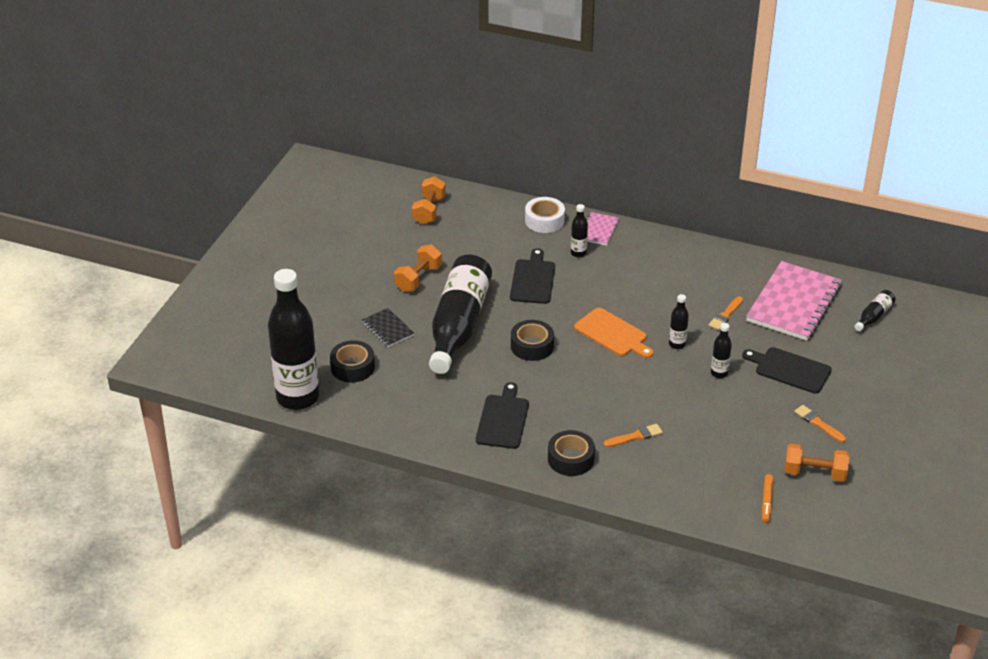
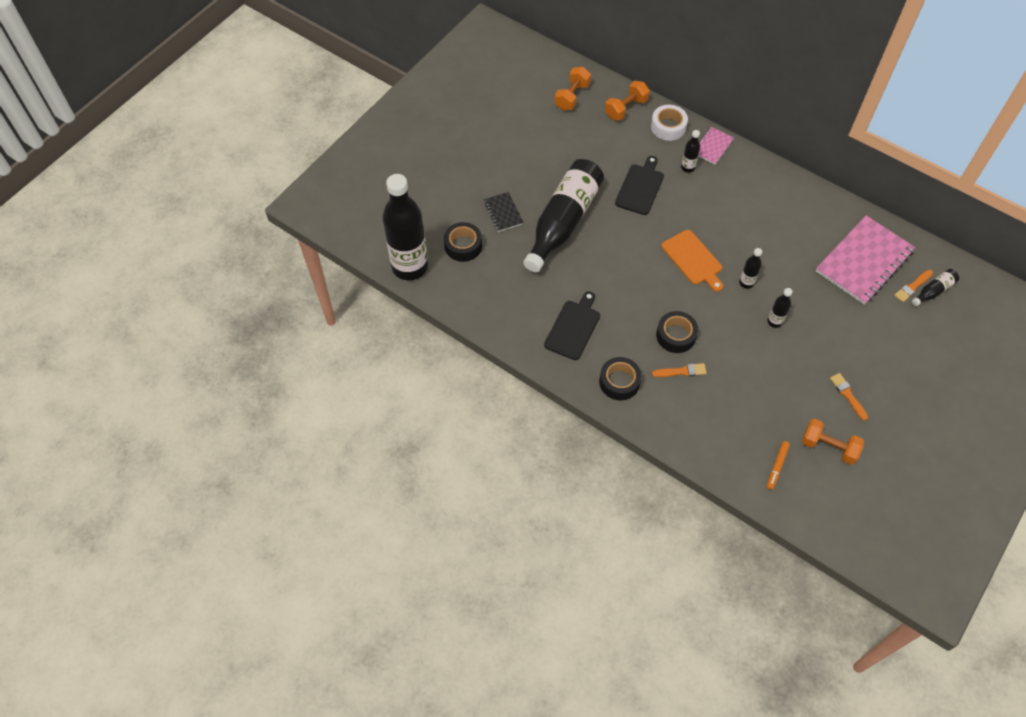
camera: 15 degrees right, 20 degrees up
orange dumbbell [394,244,442,292] -> orange dumbbell moved to [605,81,650,121]
black tape [511,320,554,361] -> black tape moved to [656,311,698,353]
orange brush [709,296,743,330] -> orange brush moved to [894,270,933,302]
black cutting board [742,347,832,394] -> none

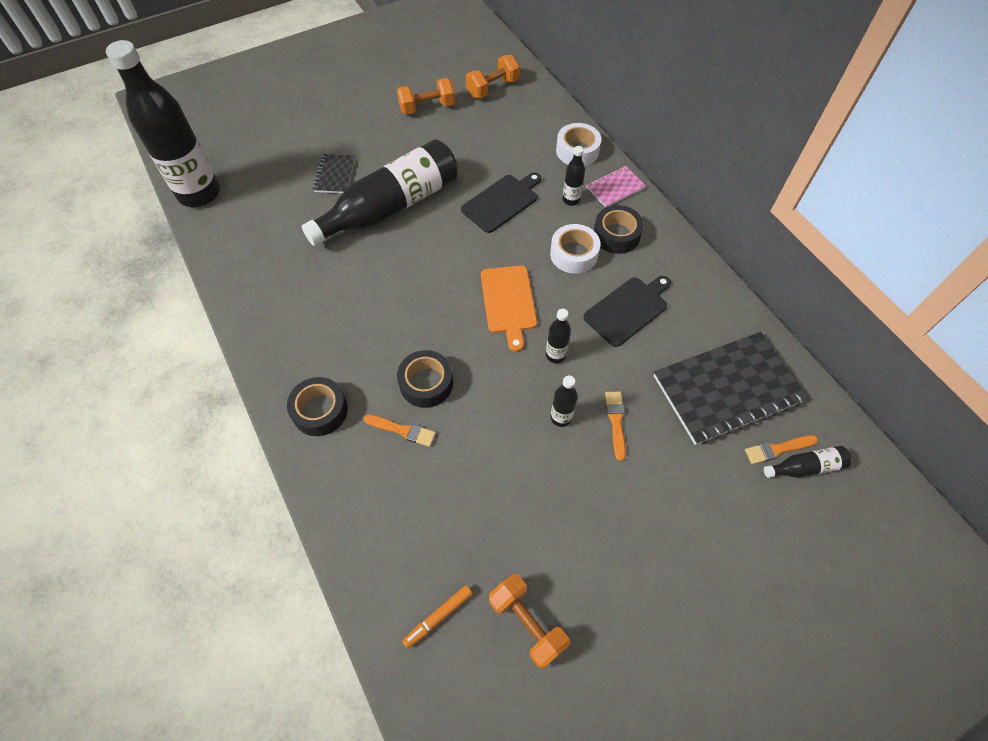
camera: 25 degrees right, 0 degrees up
black tape [444,222,482,262] -> black tape moved to [594,205,644,254]
black cutting board [544,291,600,360] -> black cutting board moved to [583,276,671,347]
orange dumbbell [605,81,650,121] -> orange dumbbell moved to [397,78,455,115]
pink notebook [816,216,915,305] -> black notebook [654,332,808,445]
orange brush [830,373,868,421] -> orange brush moved to [605,392,626,461]
none -> white tape [550,224,600,274]

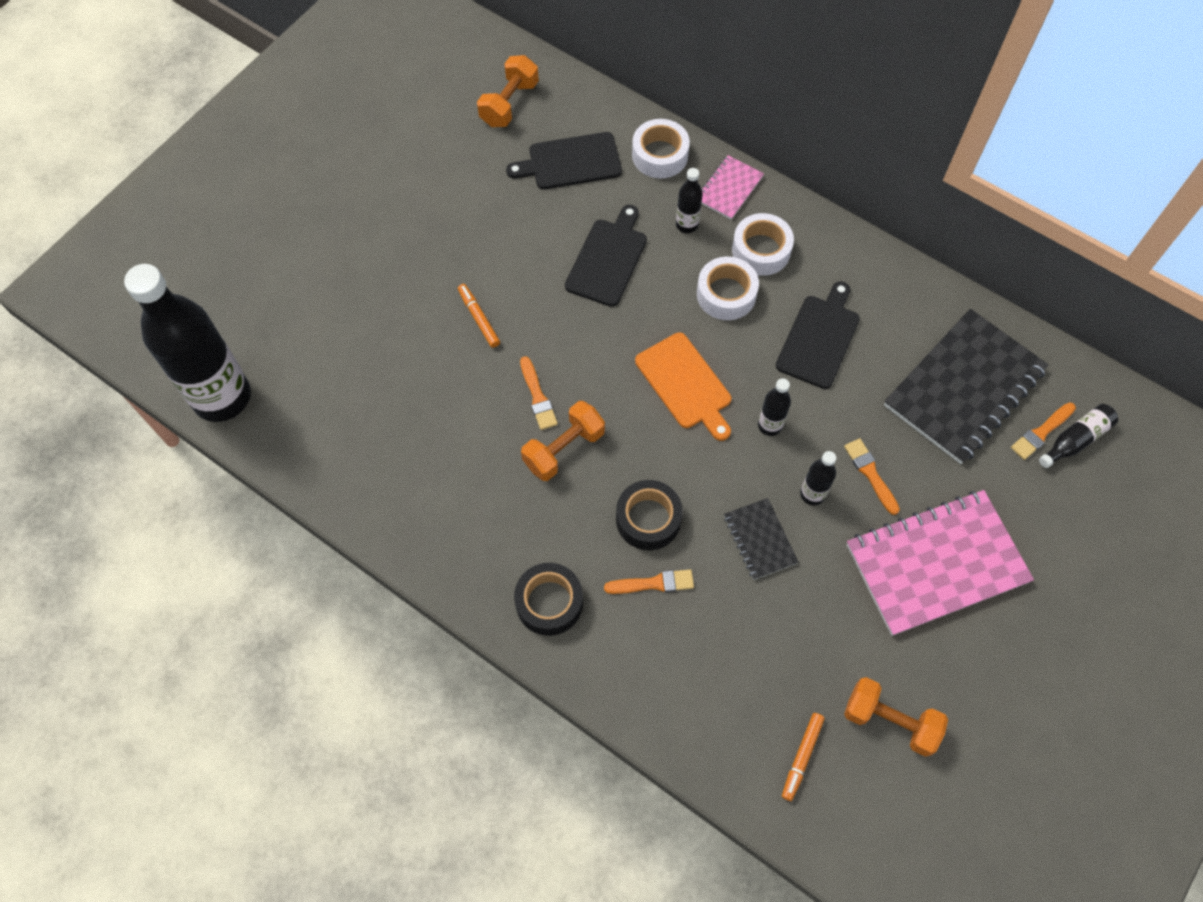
camera: 25 degrees left, 5 degrees up
black bottle [302,139,458,246] -> orange marker [458,284,500,348]
black notebook [313,154,355,193] -> black notebook moved to [724,498,798,580]
orange dumbbell [397,78,455,115] -> orange dumbbell moved to [521,401,605,481]
black tape [594,205,644,254] -> white tape [732,213,794,276]
none -> black cutting board [506,132,622,189]
none -> orange brush [520,356,558,430]
none -> pink notebook [847,490,1034,636]

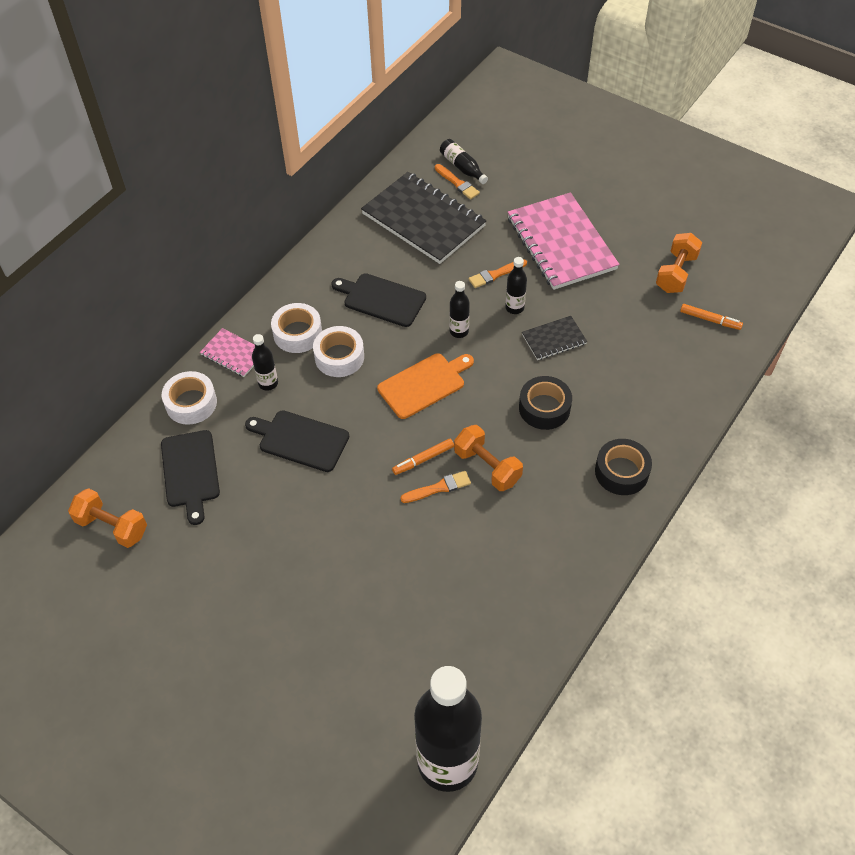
camera: 90 degrees left, 10 degrees down
orange marker [458,284,500,348] -> orange marker moved to [392,439,454,475]
orange brush [604,569,694,594] -> none

